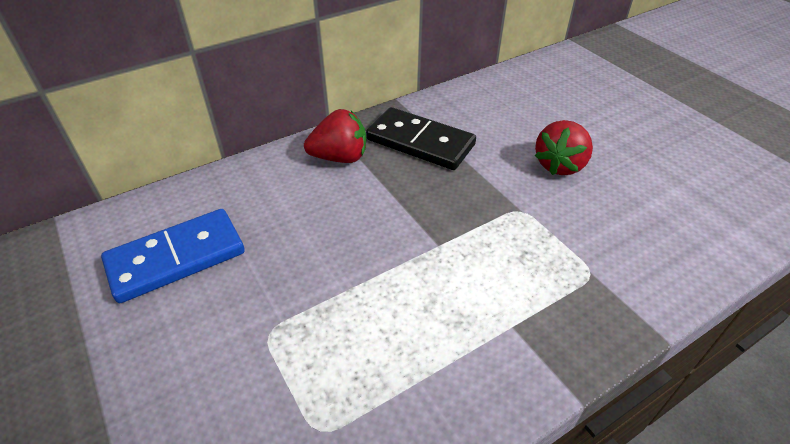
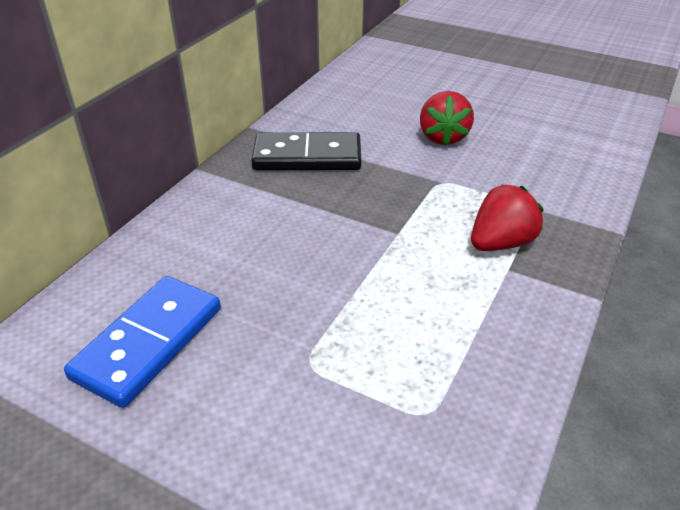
camera: 30 degrees left, 5 degrees down
red strawberry [304,109,366,163] -> red strawberry moved to [471,184,544,251]

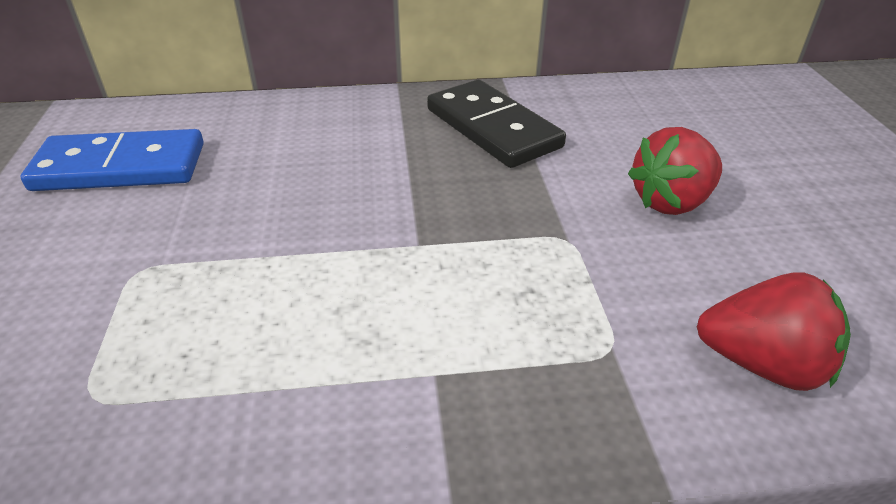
camera: 55 degrees right, 0 degrees up
red strawberry [471,184,544,251] -> red strawberry moved to [697,272,851,391]

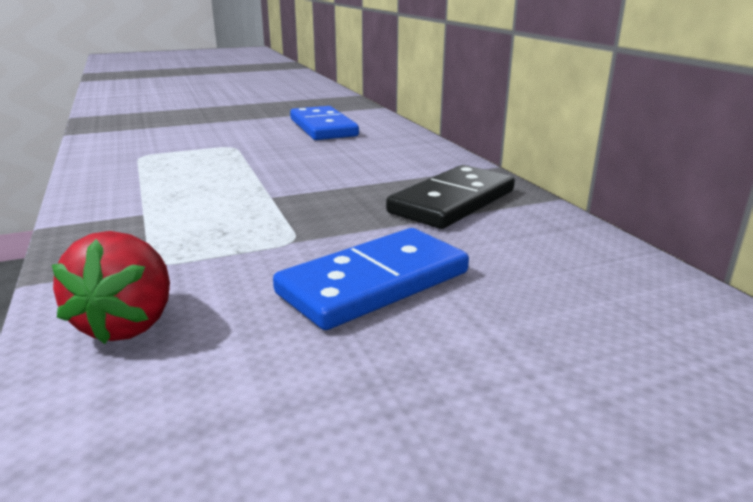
camera: 75 degrees right, 15 degrees down
red strawberry [628,127,722,215] -> blue domino [273,228,469,330]

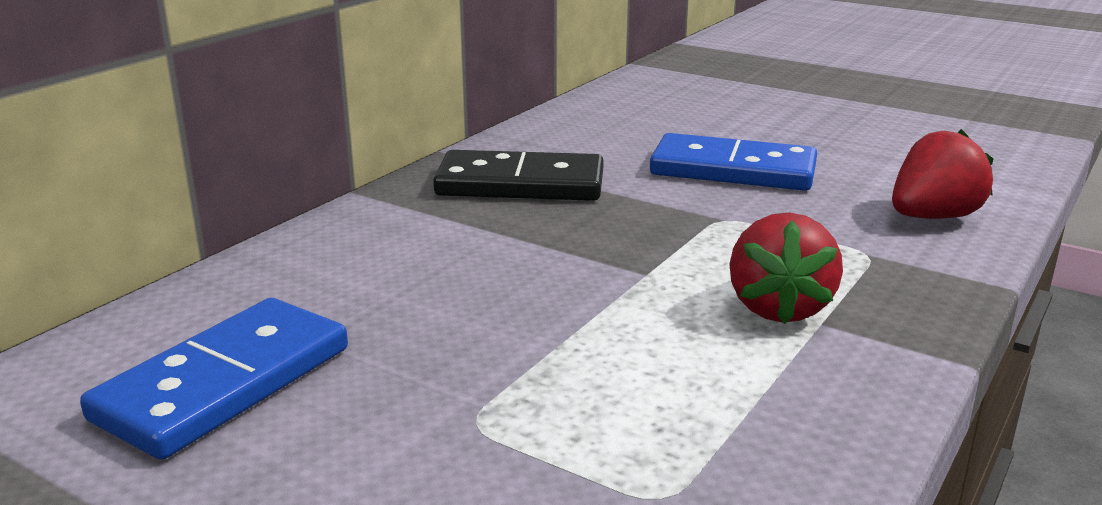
camera: 125 degrees left, 0 degrees up
none -> red strawberry [729,212,843,324]

